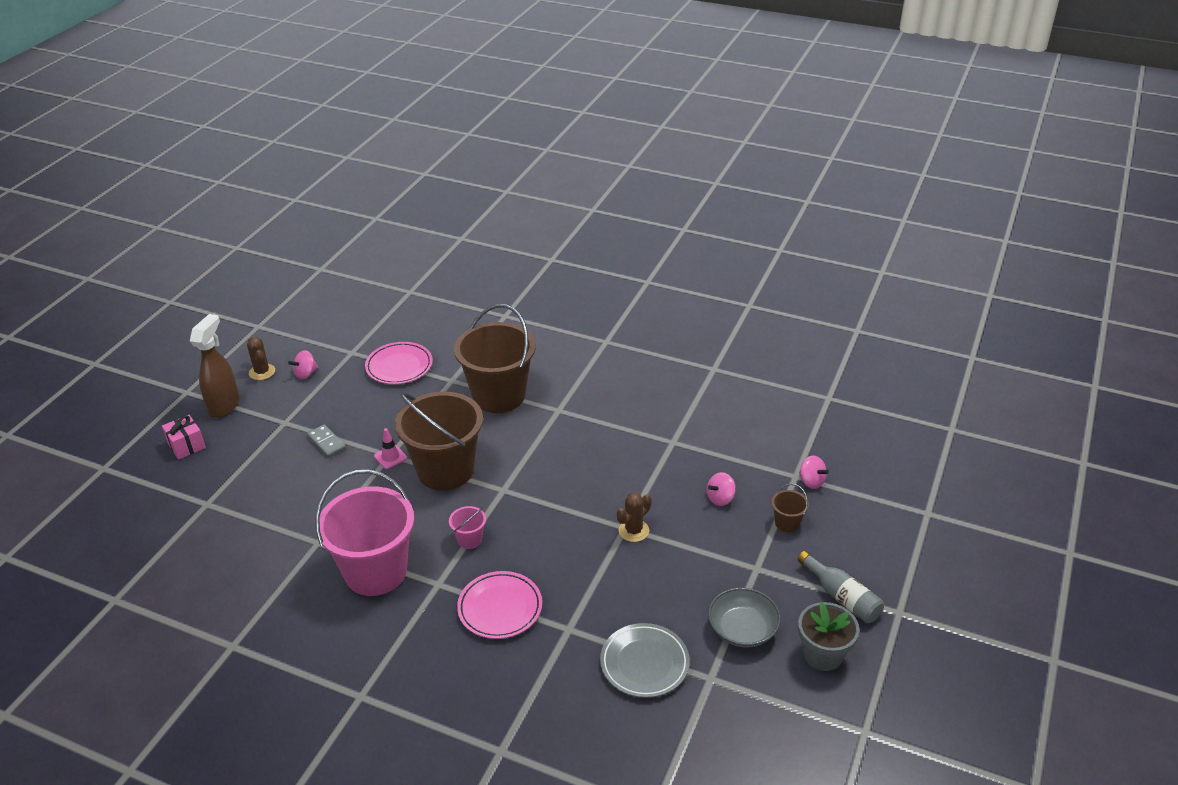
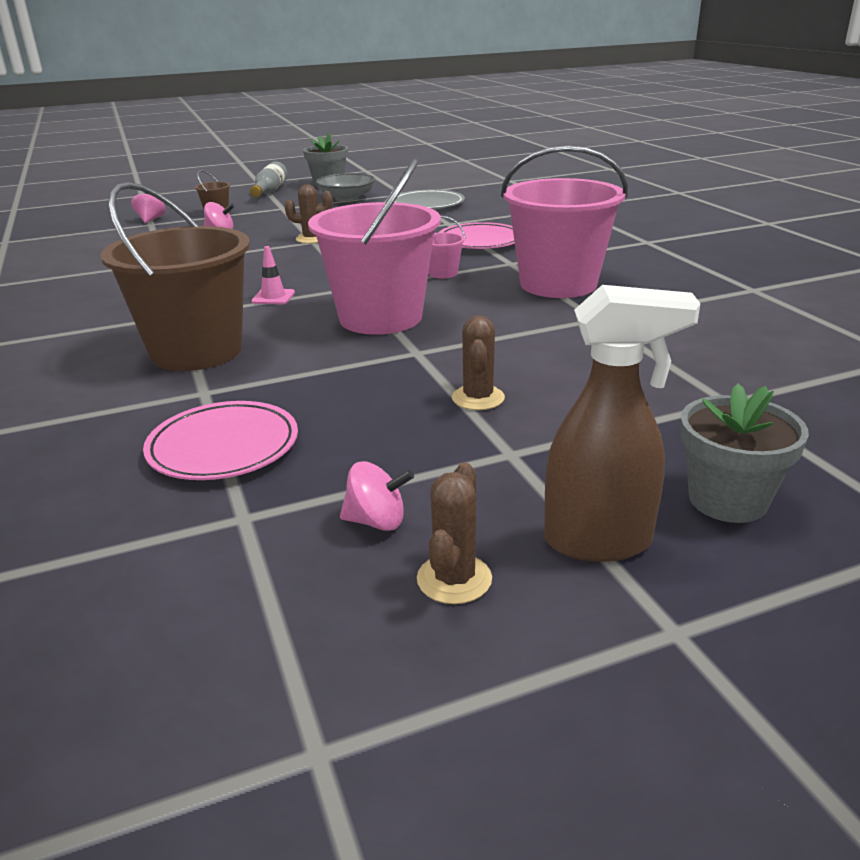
camera: 135 degrees left, 10 degrees down
pink gift [162,415,206,460] -> grey flower pot [680,384,809,523]
brown spray bottle [190,314,239,418] -> brown spray bottle turned 150 degrees counterclockwise [544,285,701,562]
grey domino [307,424,346,458] -> brown cactus [452,315,505,410]
pink traffic cone [374,428,407,469] -> pink traffic cone moved to [251,246,295,304]
brown bucket [395,392,483,490] -> pink bucket [308,159,441,335]

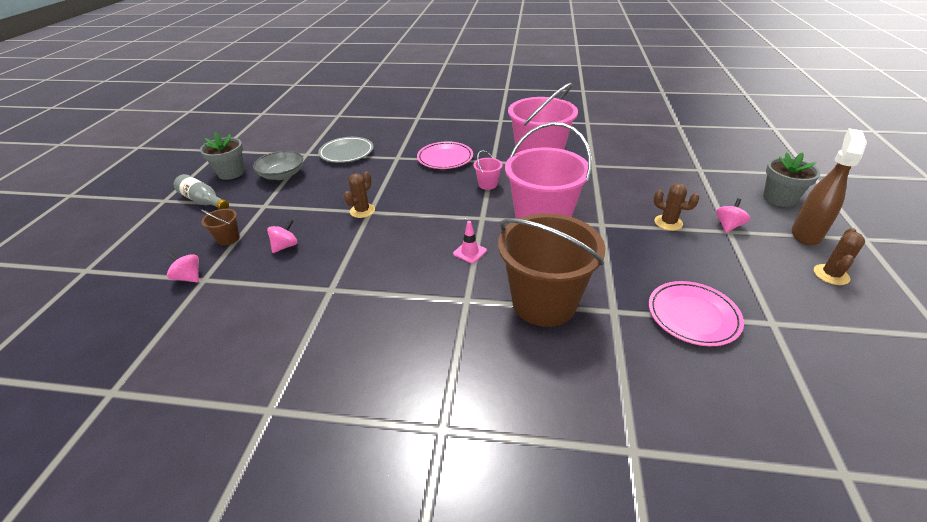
camera: 60 degrees left, 10 degrees up
pink spinning top [340,461,414,531] -> pink spinning top moved to [716,198,750,233]
brown cactus [417,462,492,604] -> brown cactus turned 75 degrees clockwise [814,228,865,285]

